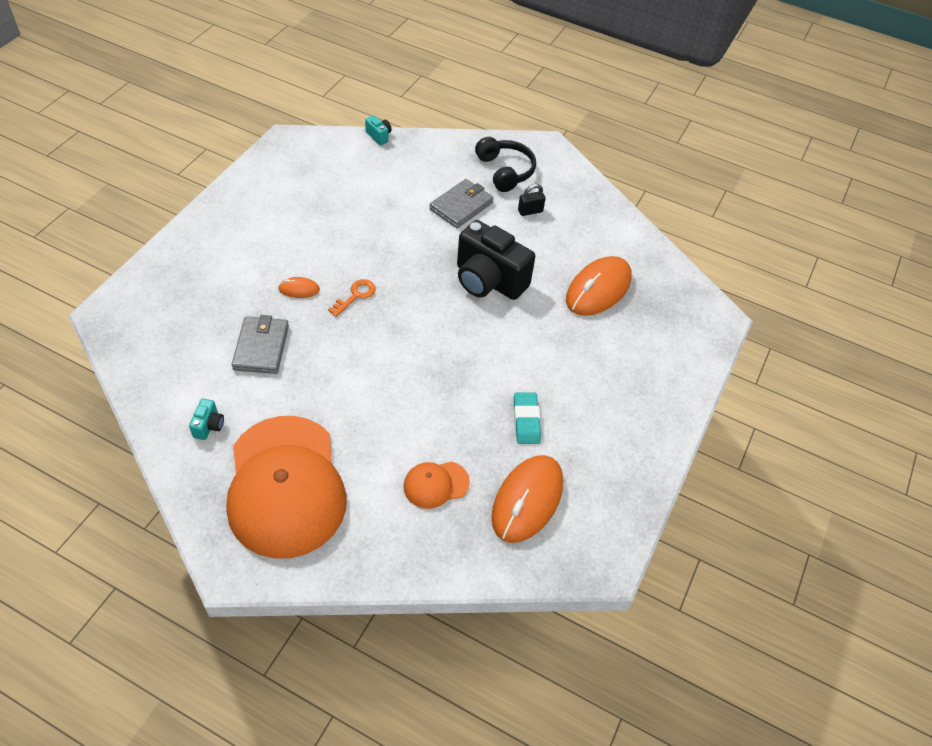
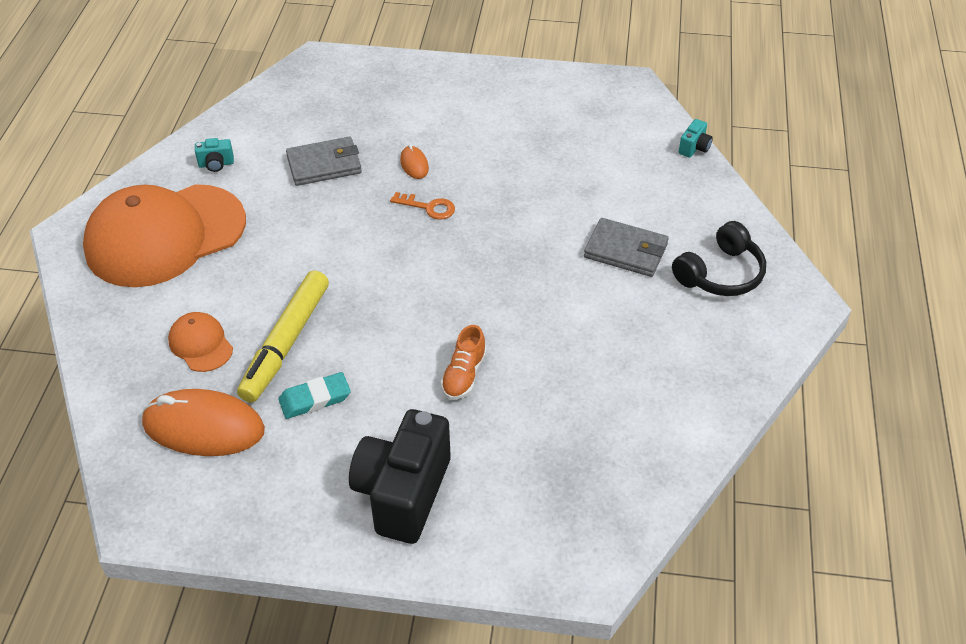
camera: 75 degrees right, 5 degrees down
black camera [457,220,535,300] -> black camera moved to [349,409,451,544]
black padlock [518,184,546,216] -> none
orange mouse [566,256,632,316] -> none
none -> yellow marker [237,270,329,403]
none -> orange shoe [441,325,487,400]

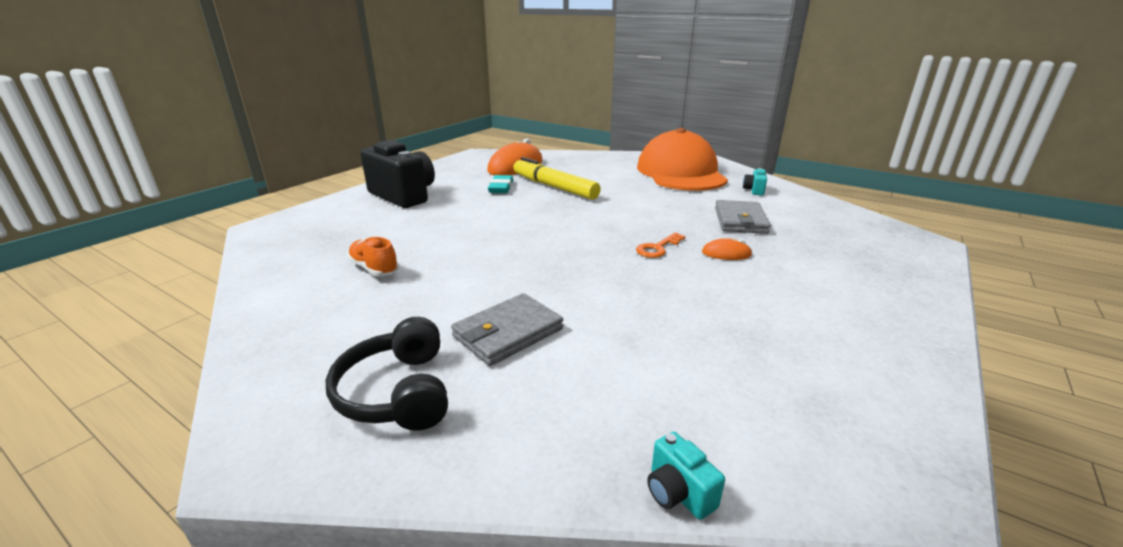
camera: 115 degrees right, 20 degrees down
orange cap [168,312,233,372] -> none
orange shoe [441,325,487,400] -> orange shoe moved to [347,237,399,276]

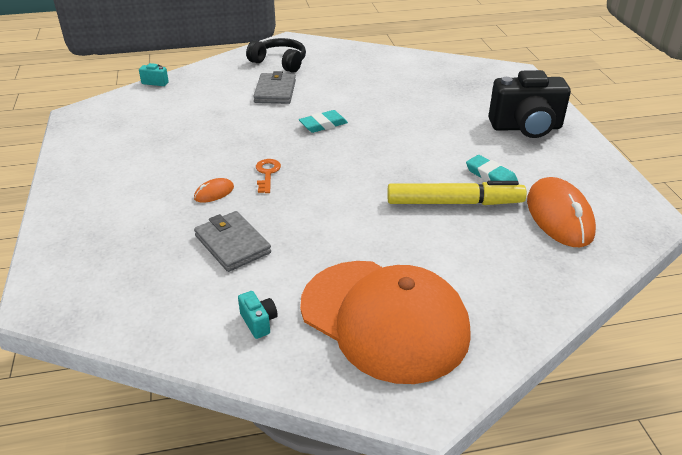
camera: 135 degrees right, 10 degrees up
orange shoe [347,237,399,276] -> none
none -> turquoise eraser [299,110,348,133]

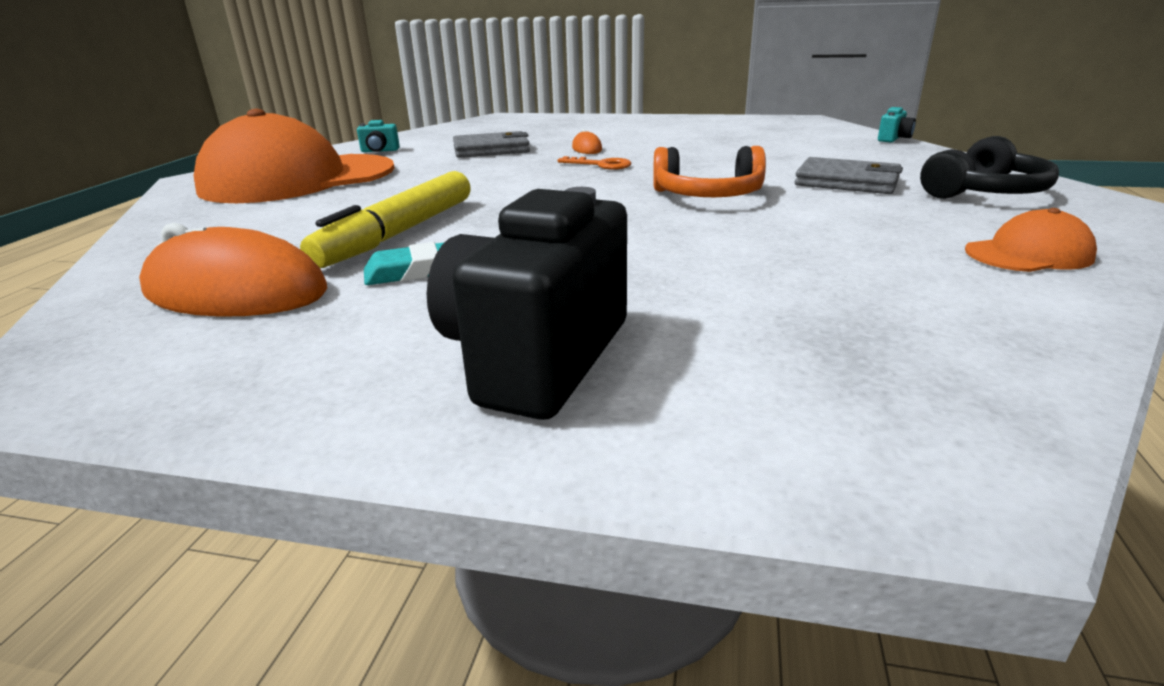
camera: 115 degrees right, 10 degrees down
turquoise eraser [299,110,348,133] -> orange headphones [653,146,766,197]
none -> orange cap [965,208,1097,272]

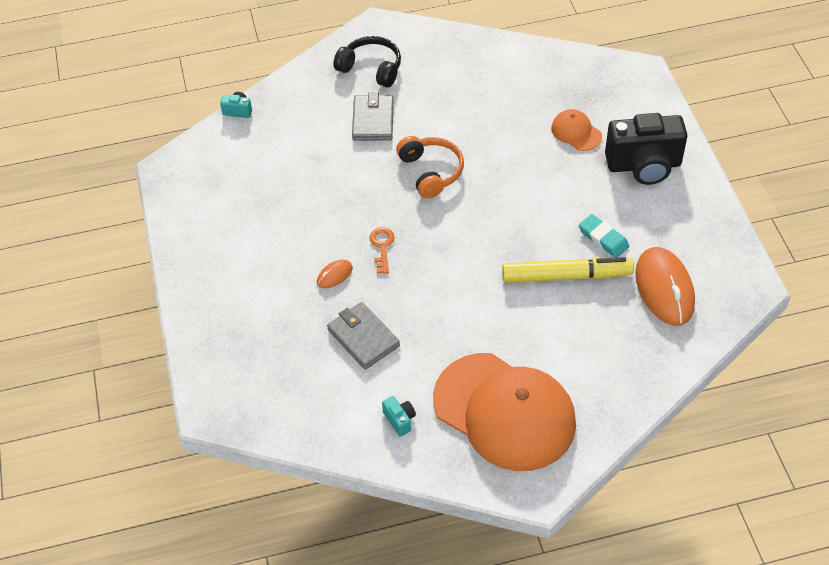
camera: 115 degrees left, 25 degrees up
orange cap [965,208,1097,272] -> orange cap moved to [551,109,602,151]

